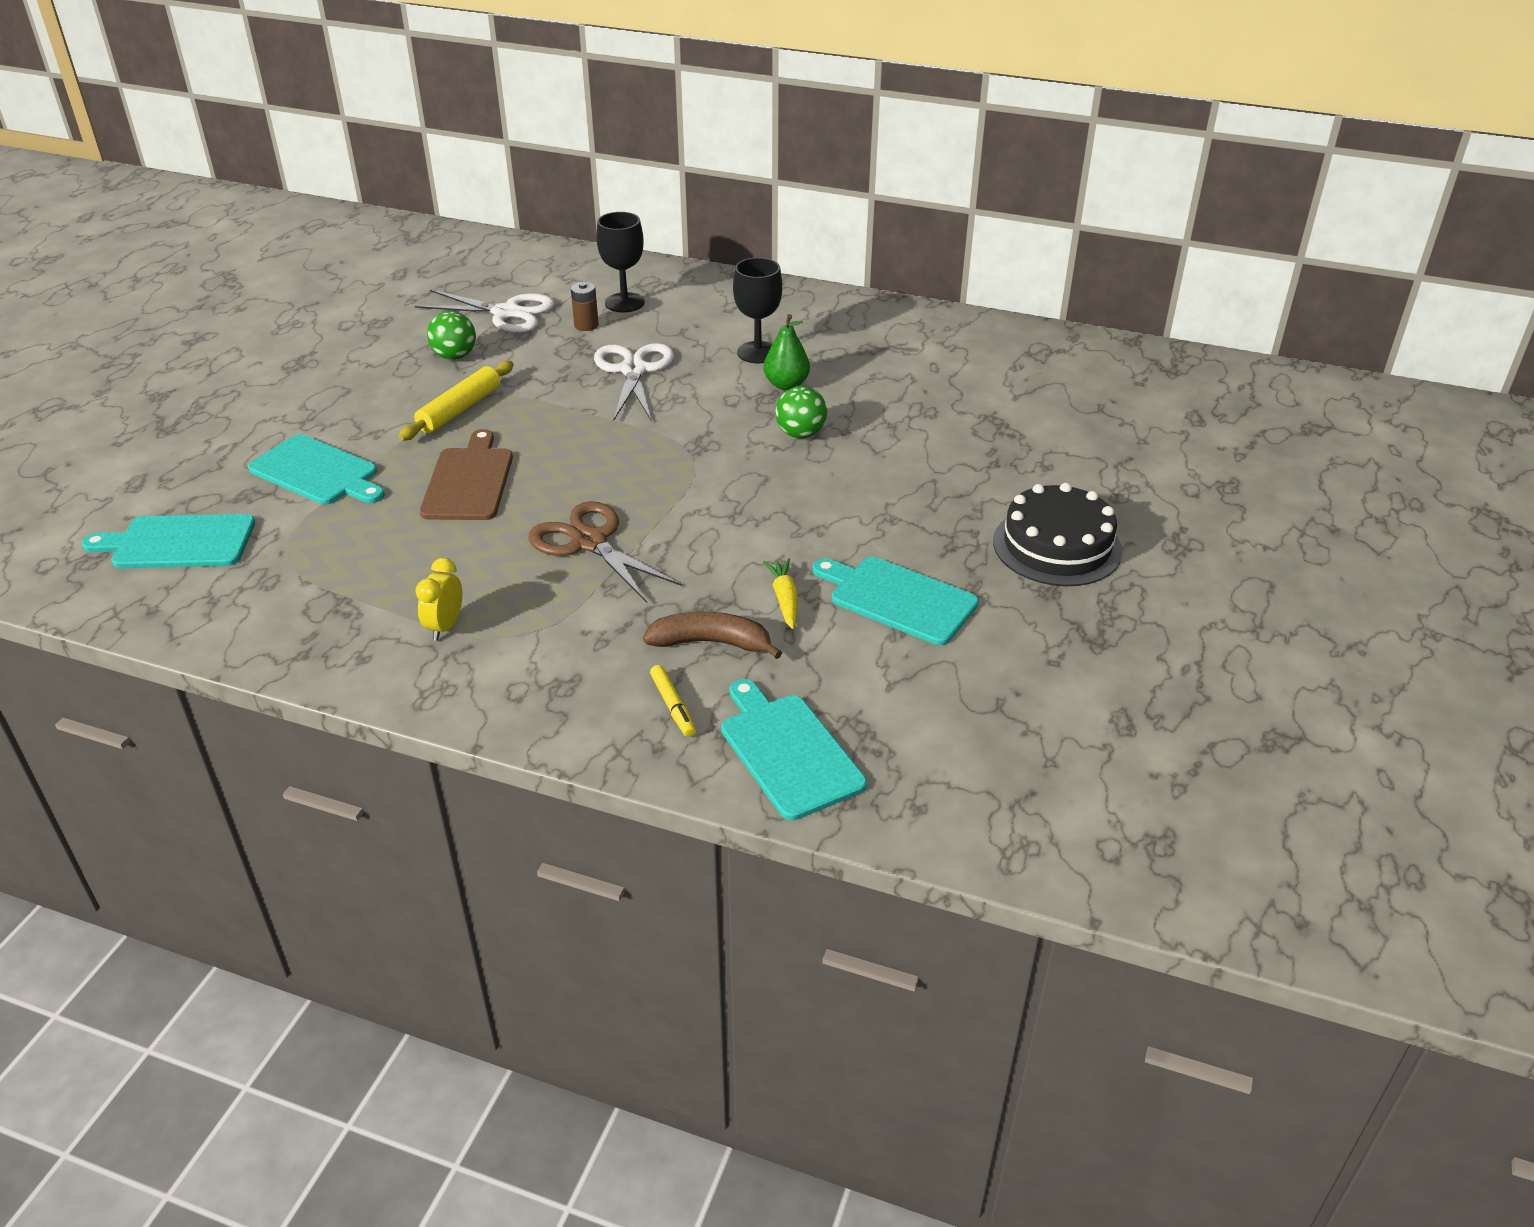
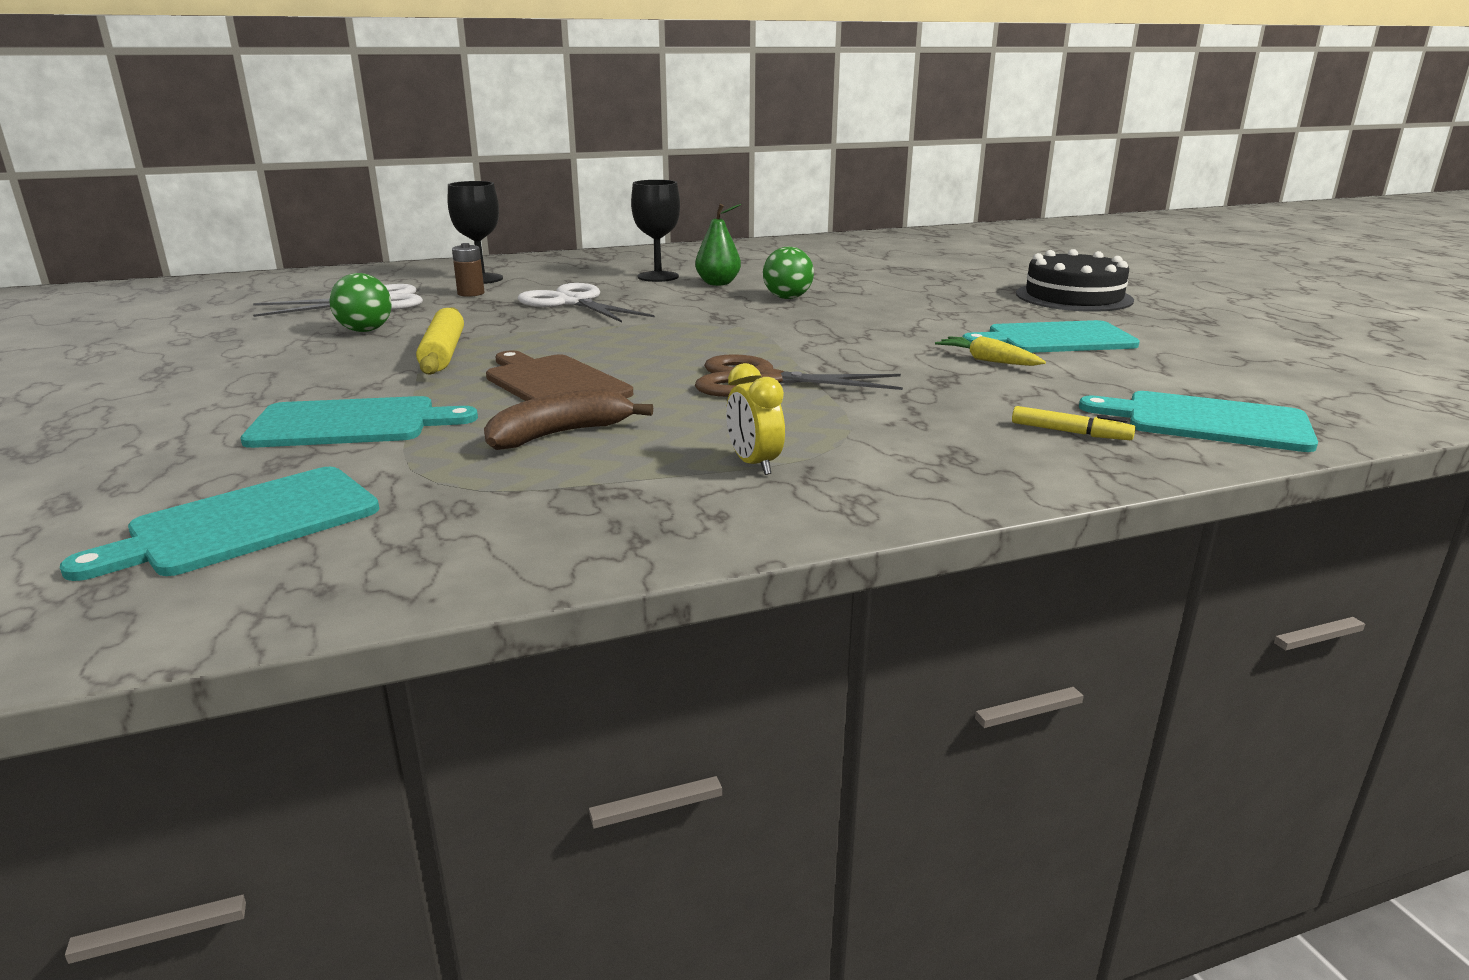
camera: 40 degrees left, 15 degrees down
brown banana [643,612,782,659] -> brown banana moved to [484,389,653,450]

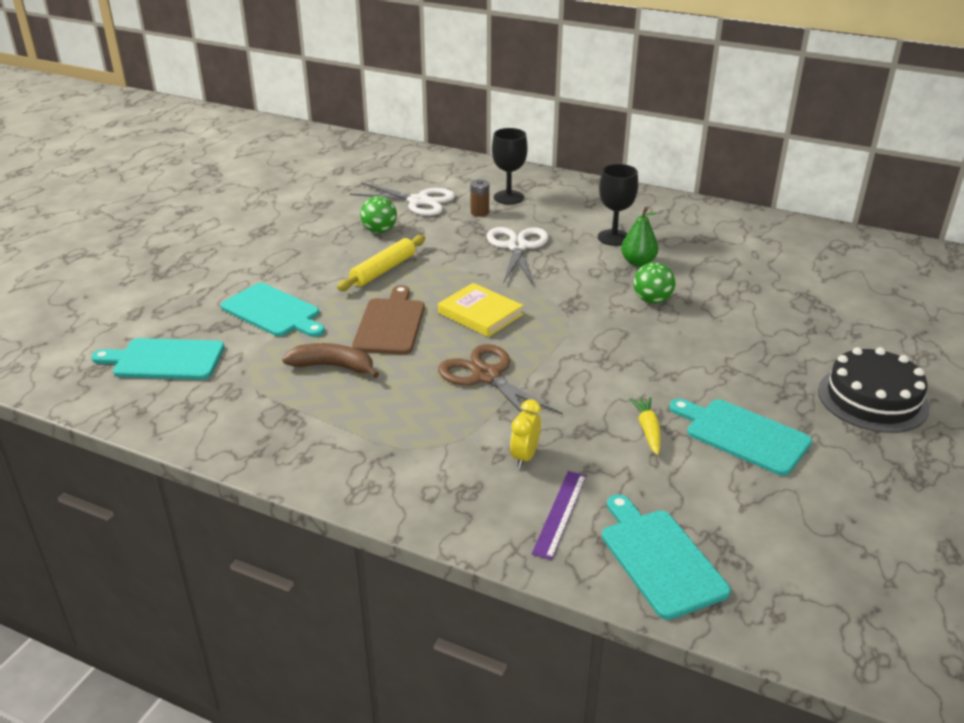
camera: 45 degrees right, 10 degrees up
yellow clock [726,363,785,475] -> yellow clock moved to [510,399,541,468]
yellow marker [1012,406,1136,440] -> purple ruler [532,471,587,560]
none -> yellow book [438,283,523,337]

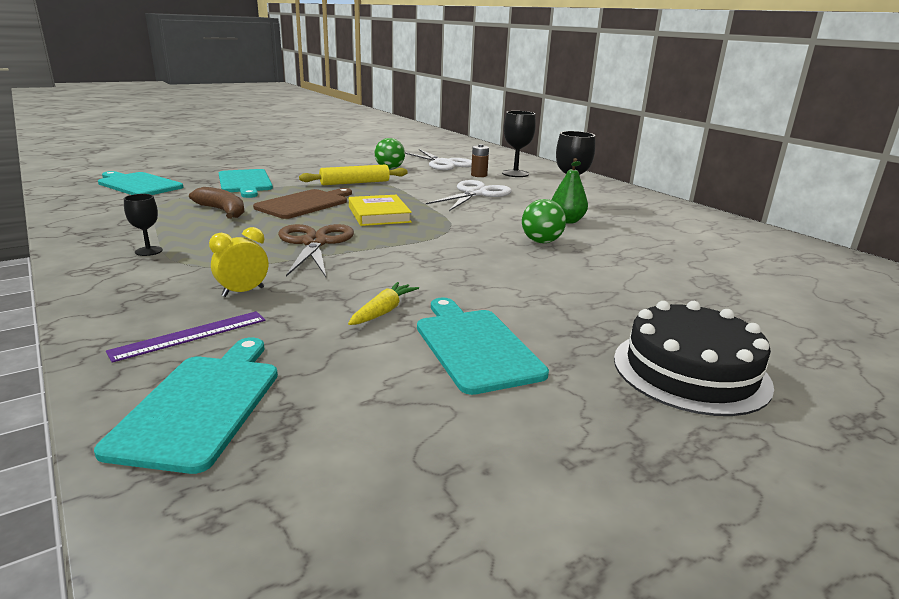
camera: 30 degrees right, 10 degrees down
none -> black goblet [124,194,163,256]

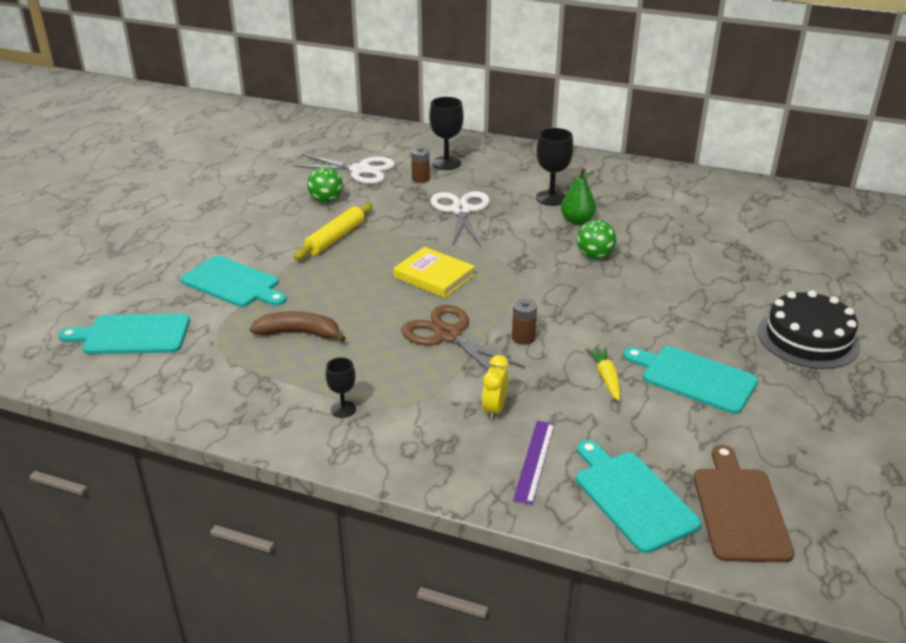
camera: 35 degrees left, 10 degrees up
brown cutting board [253,188,352,219] -> brown cutting board moved to [694,445,794,562]
none -> brown battery [512,298,537,345]

